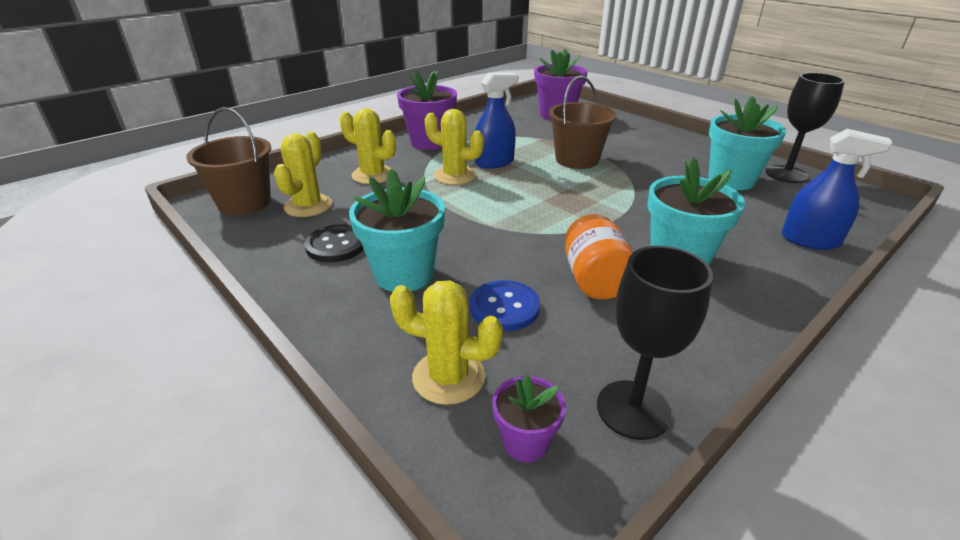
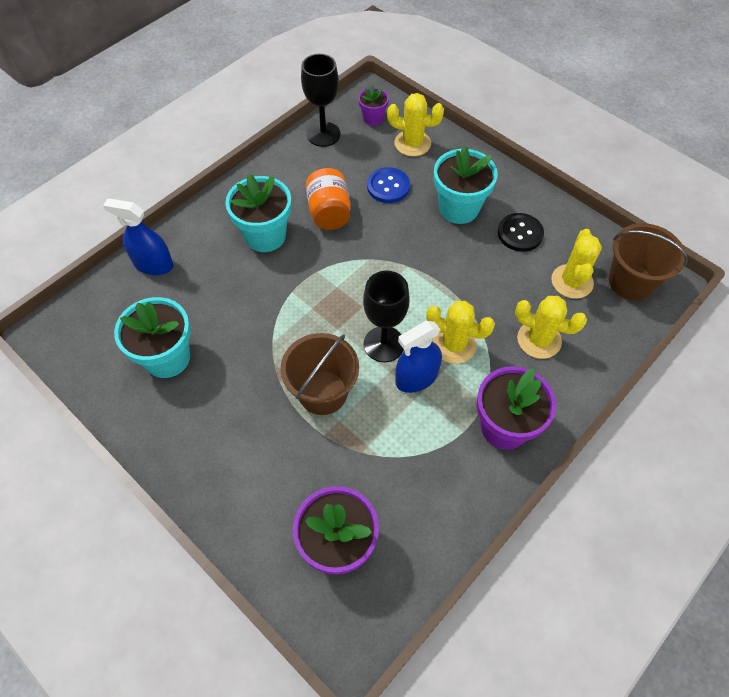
camera: 175 degrees right, 25 degrees up
black goblet [765,73,845,183] -> black goblet moved to [363,271,410,362]

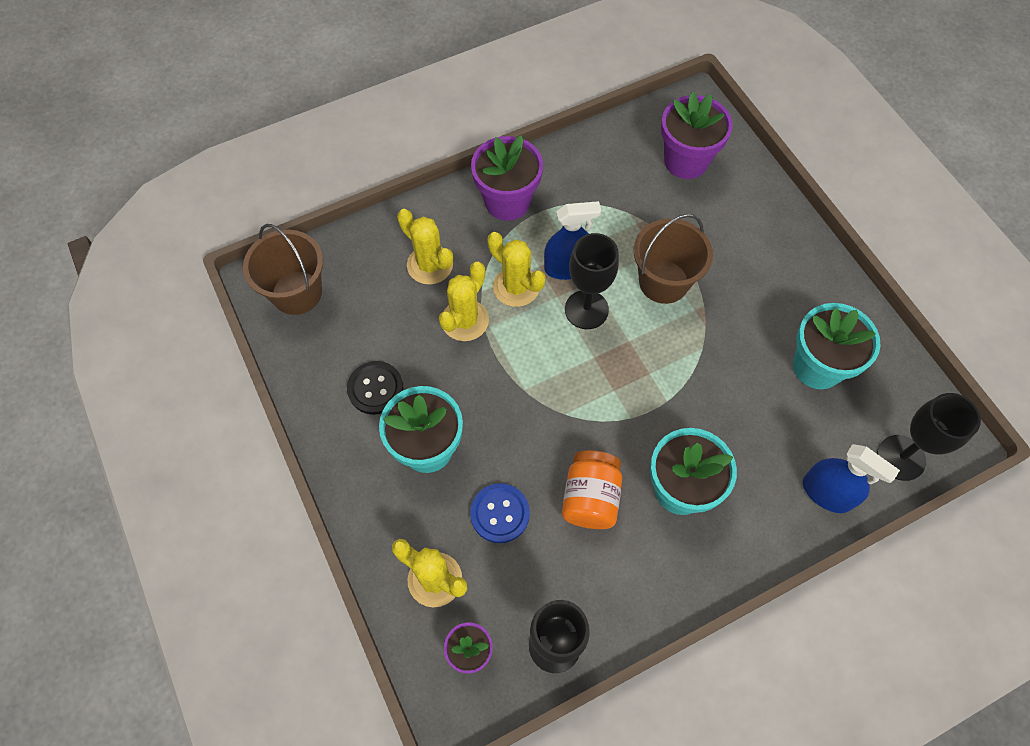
camera: 160 degrees left, 5 degrees up
yellow cactus [551,229,602,299] -> yellow cactus moved to [439,262,489,341]
none -> black goblet [877,393,981,481]

